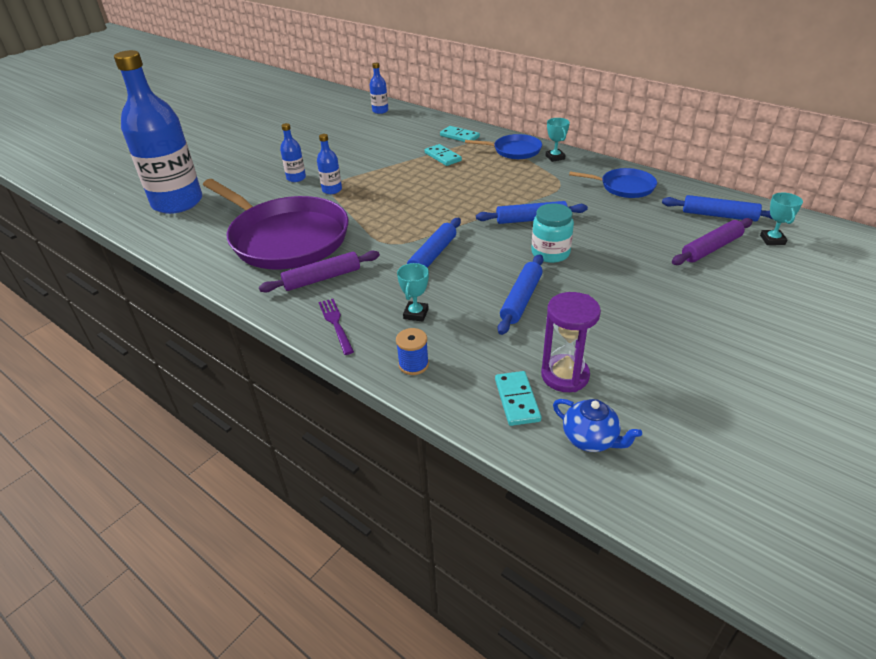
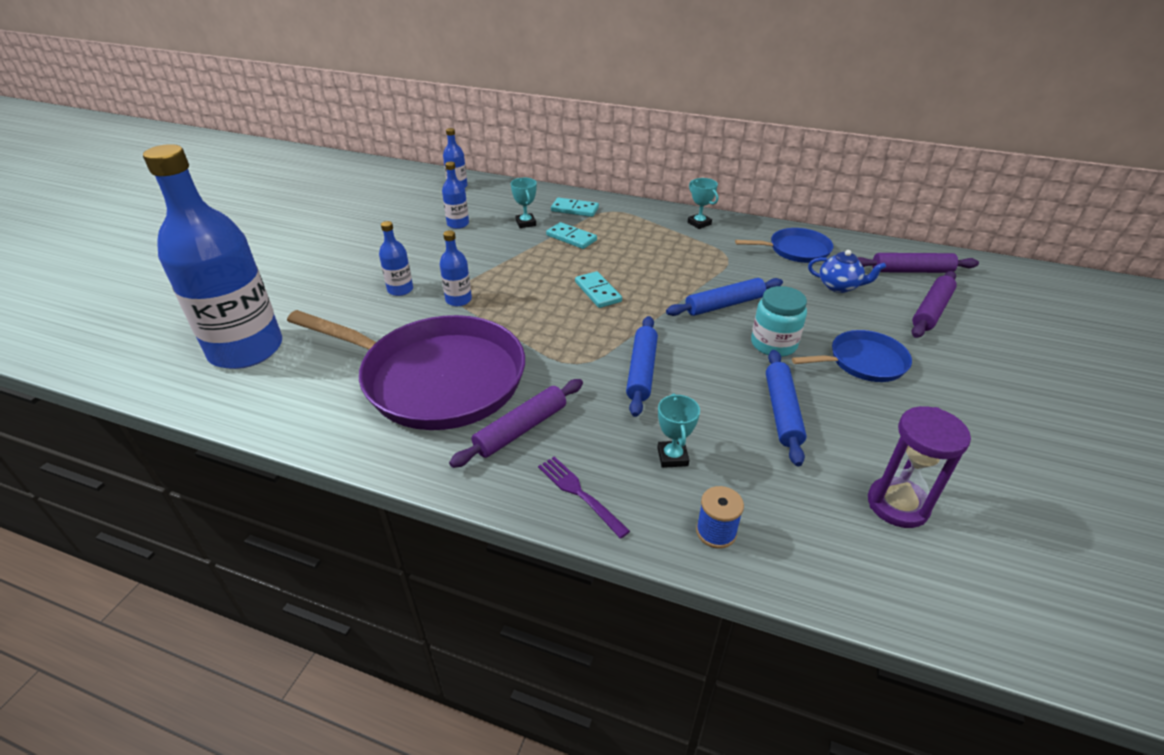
camera: 20 degrees left, 0 degrees up
blue pan [465,134,542,159] -> blue pan moved to [792,330,912,382]
turquoise domino [495,371,542,426] -> turquoise domino moved to [575,271,622,308]
blue teapot [553,399,642,452] -> blue teapot moved to [808,250,886,293]
blue rolling pin [662,195,772,222] -> purple rolling pin [857,253,979,273]
turquoise trophy [760,193,803,245] -> turquoise trophy moved to [511,178,537,228]
none -> blue bottle [442,162,469,229]

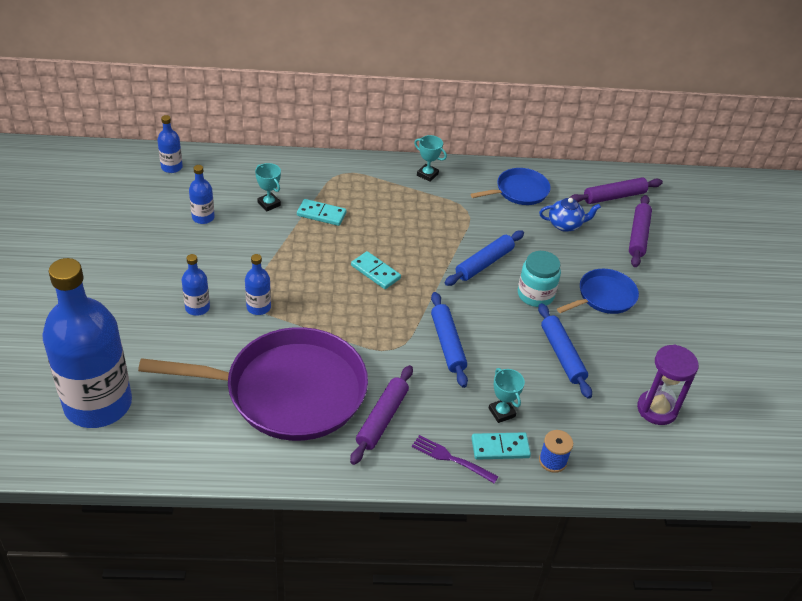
camera: 25 degrees left, 5 degrees up
turquoise domino [551,198,599,217] -> turquoise domino moved to [471,432,531,460]

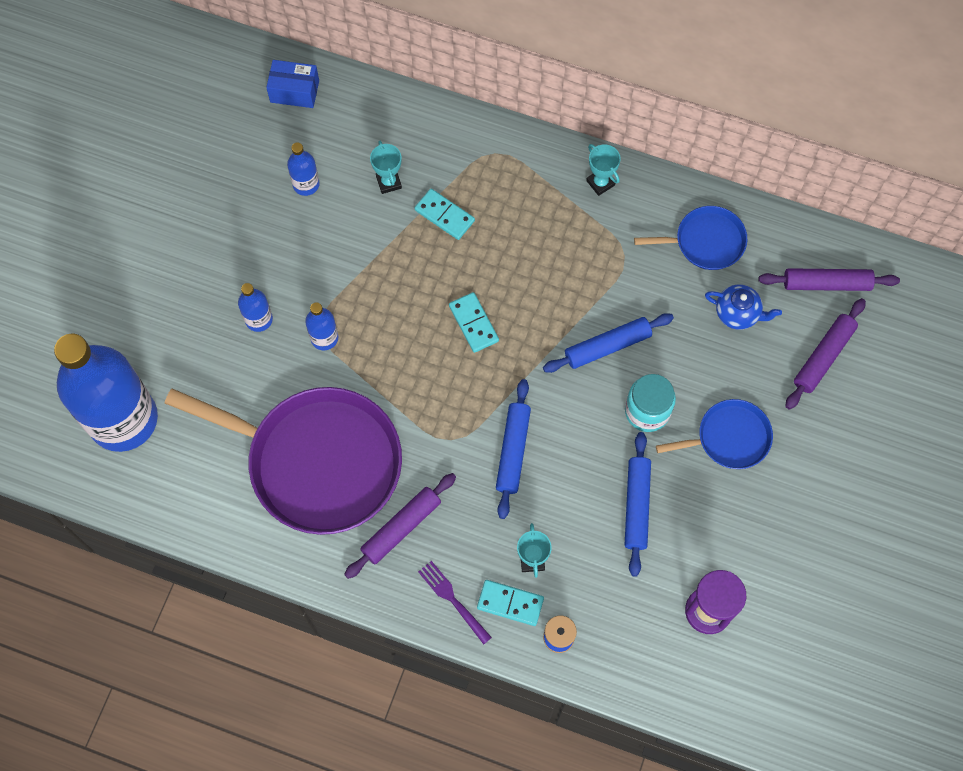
camera: 25 degrees right, 25 degrees up
blue bottle [157,115,183,173] -> blue box [266,60,319,108]

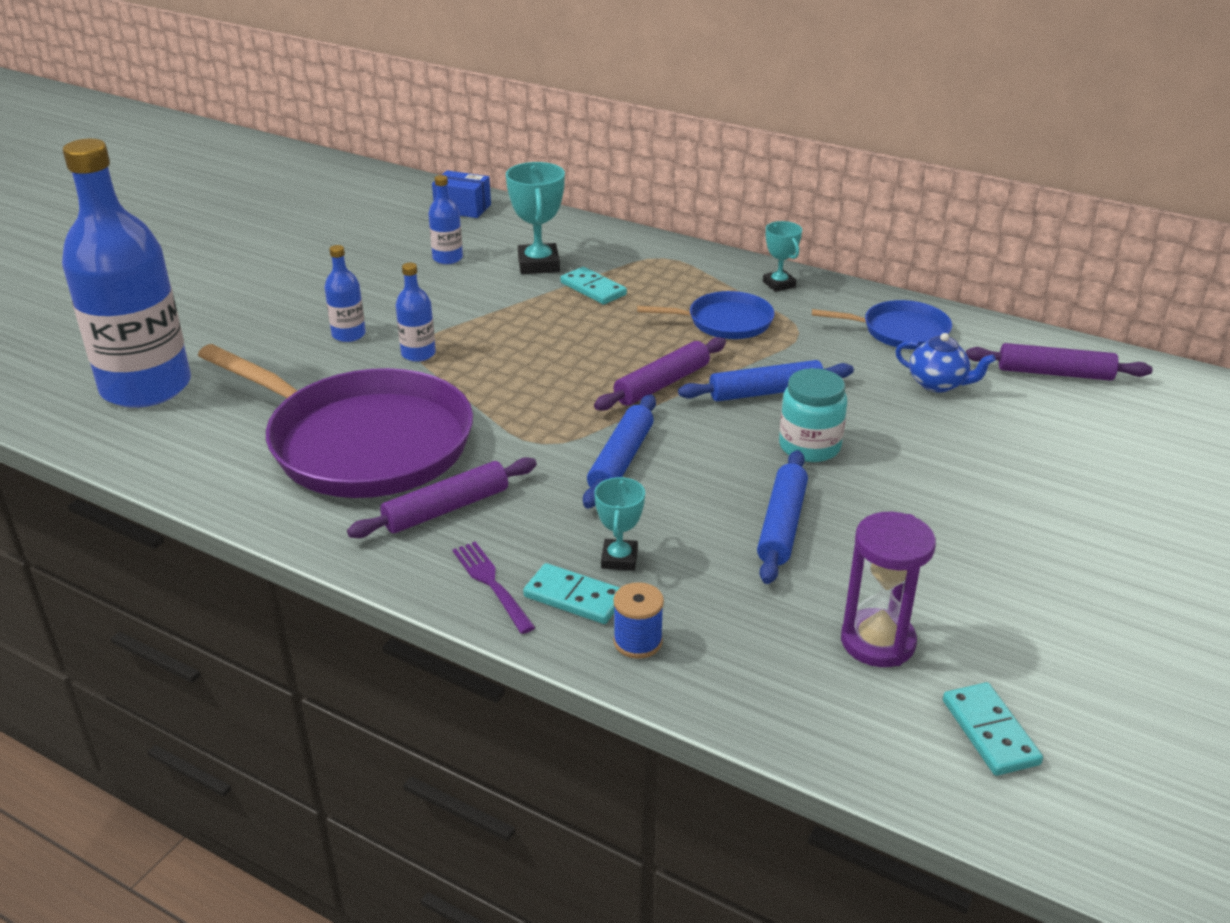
camera: 10 degrees right, 35 degrees down
turquoise trophy [370,141,402,194] -> turquoise trophy [506,162,565,274], size x1.64
turquoise domino [449,292,499,353] -> turquoise domino moved to [943,682,1043,776]
blue pan [656,399,773,469] -> blue pan moved to [637,291,775,339]
purple rolling pin [785,298,866,410] -> purple rolling pin moved to [594,337,726,411]

